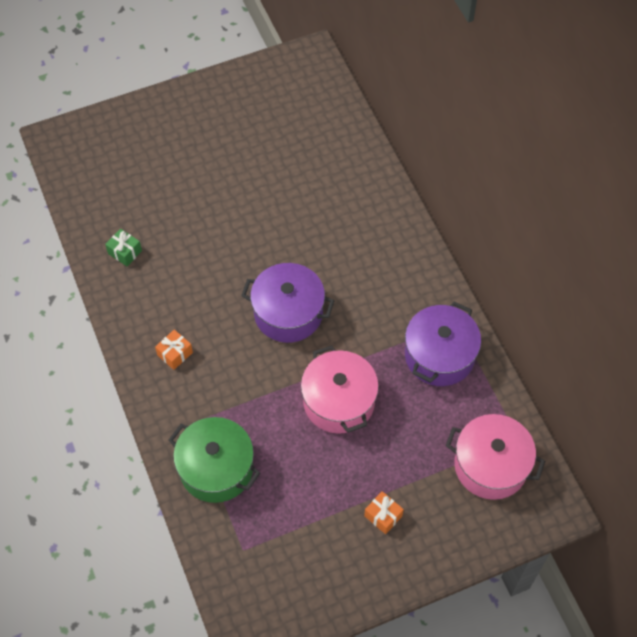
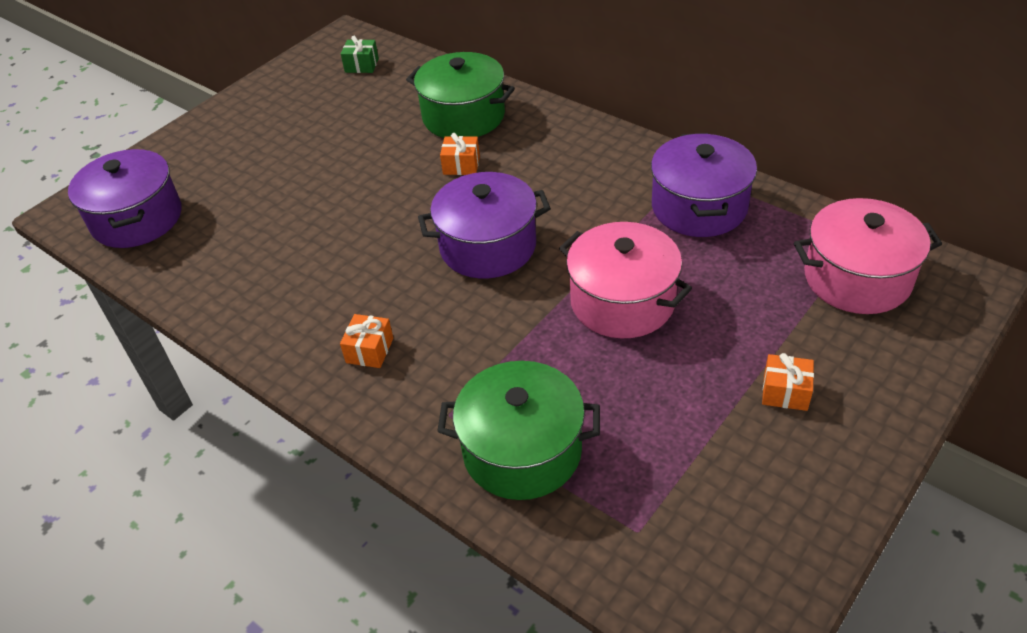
camera: 25 degrees left, 15 degrees down
green gift [105,229,142,266] -> green gift moved to [341,35,379,73]
none -> purple pot [68,149,181,248]
none -> green pot [406,52,515,138]
none -> orange gift [440,133,480,175]

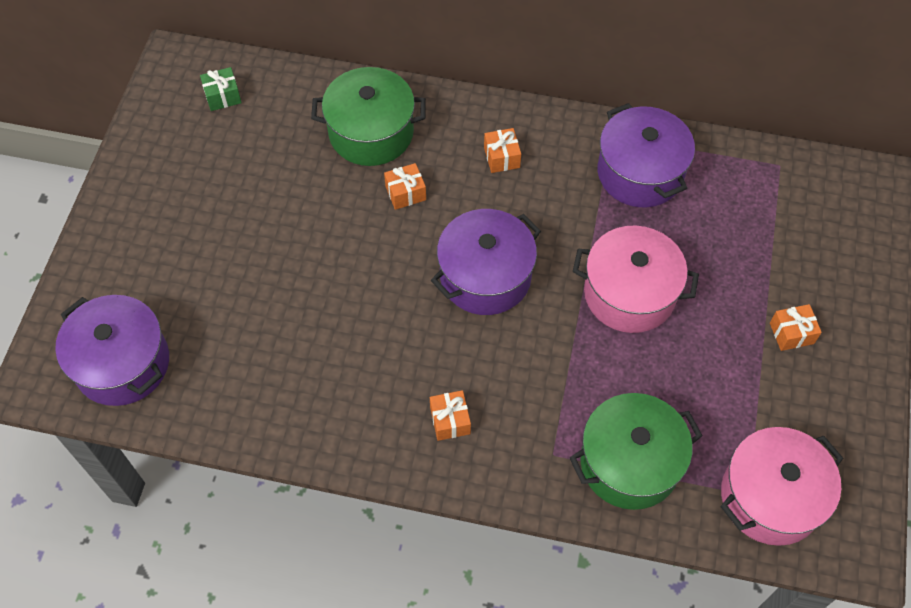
camera: 30 degrees left, 15 degrees up
pink pot [794,198,942,314] -> pink pot moved to [721,427,843,546]
none -> orange gift [484,128,521,173]

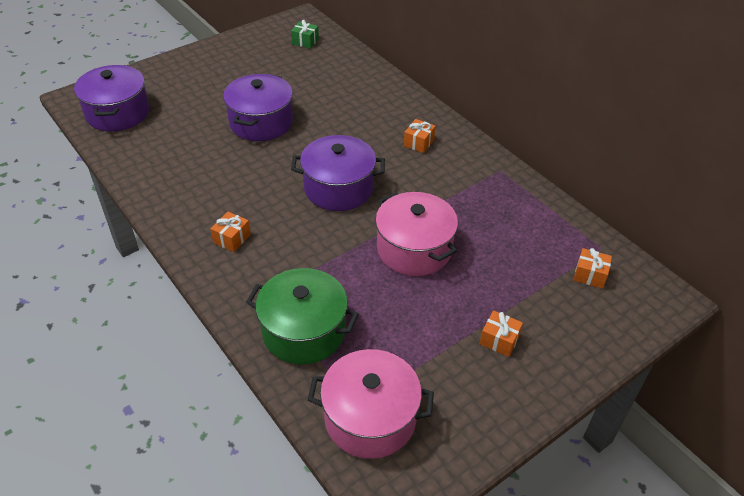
camera: 40 degrees right, 15 degrees down
green pot [311,67,426,166] -> none
orange gift [384,163,426,210] -> orange gift moved to [574,248,612,289]
purple pot [597,103,695,207] -> purple pot moved to [223,74,293,141]

